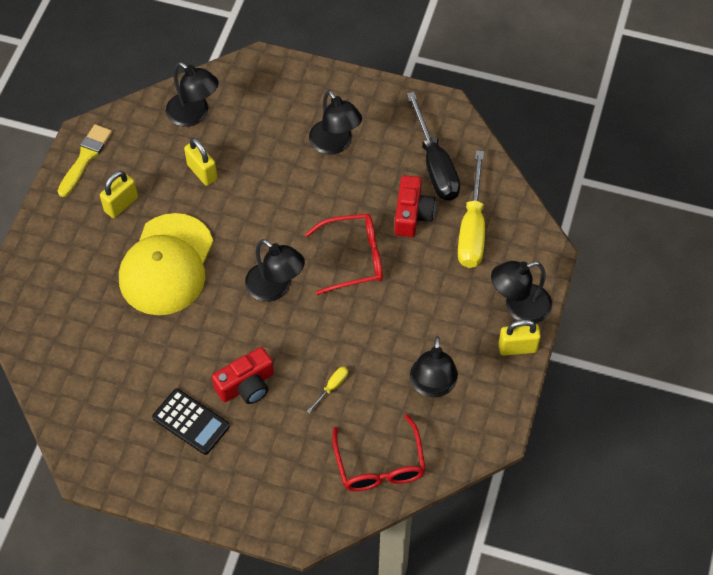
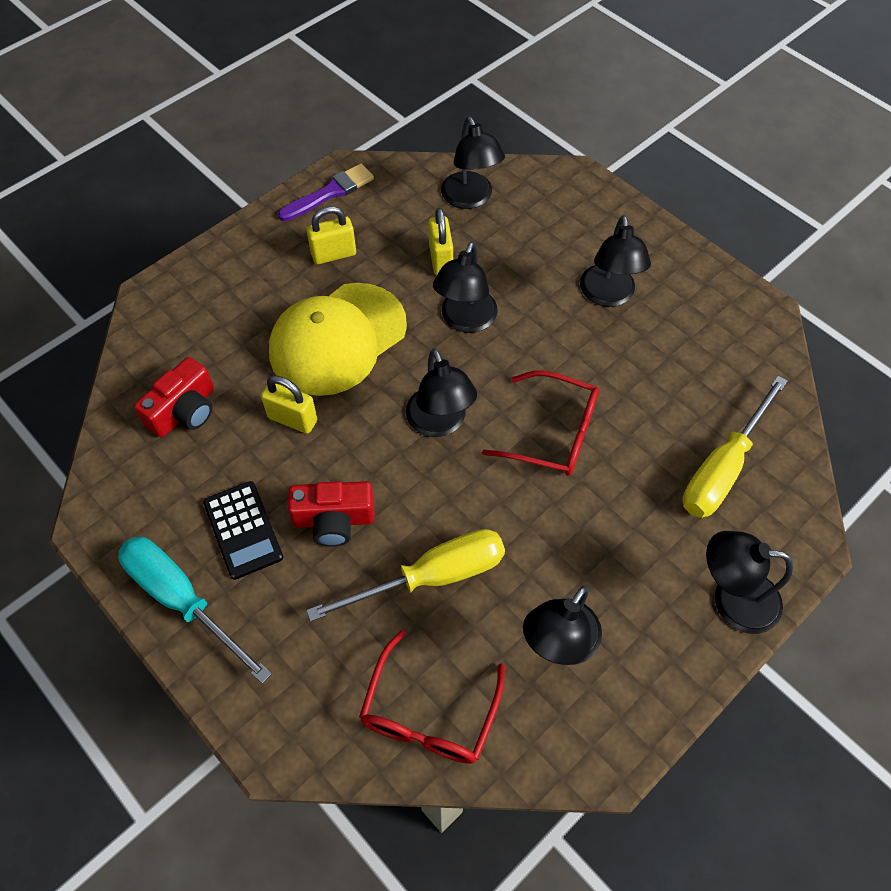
camera: 30 degrees right, 0 degrees up
yellow brush [58,124,112,197] -> purple brush [278,164,374,221]
yellow screwdriver [307,367,348,413] -> yellow screwdriver [306,529,505,622], size x2.38
red camera [394,175,435,237] -> red camera moved to [134,357,214,438]
black screwdriver [407,92,460,201] -> none
yellow padlock [498,320,541,356] -> yellow padlock moved to [261,376,317,434]
none -> turquoise screwdriver [118,537,272,684]
none -> black lamp [433,241,498,333]

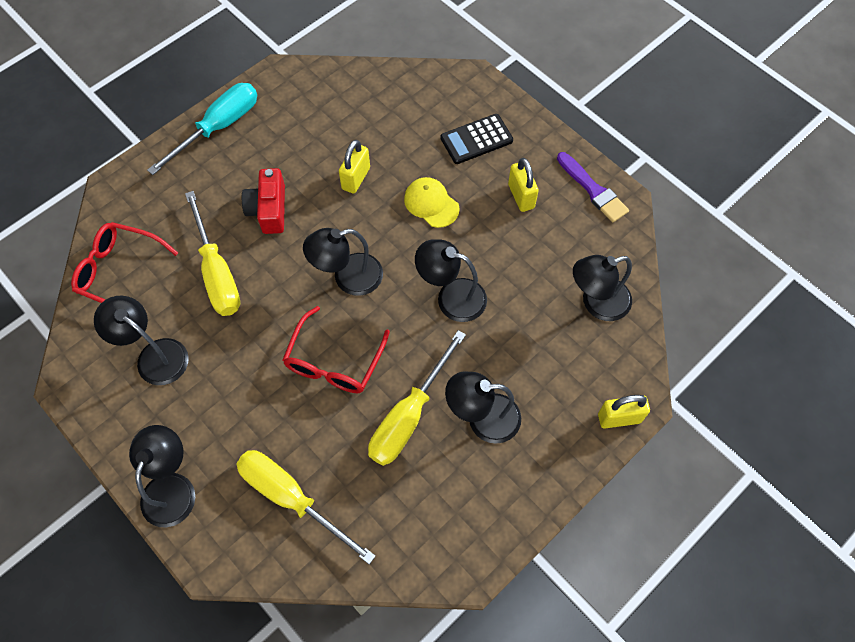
camera: 90 degrees right, 5 degrees up
red camera [134,357,214,438] -> none
black calculator [203,481,283,580] -> black calculator moved to [441,114,513,164]
yellow cap [269,283,407,396] -> yellow cap [404,177,460,228], size x0.50
yellow padlock [429,208,453,276] -> yellow padlock moved to [598,395,650,429]
none -> yellow screwdriver [368,330,466,466]

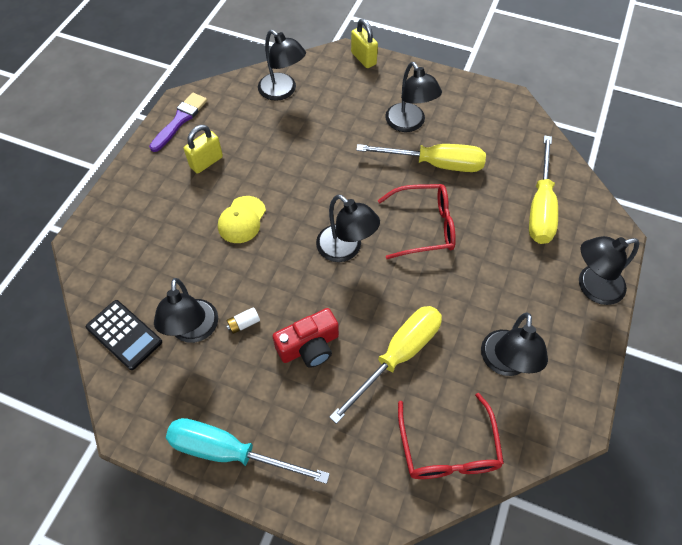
camera: 115 degrees left, 5 degrees down
yellow padlock [339,140,370,194] -> none
black lamp [415,239,487,322] -> black lamp moved to [154,278,218,343]
black calculator [441,114,513,164] -> black calculator moved to [86,300,162,370]
none -> white battery [226,307,260,334]

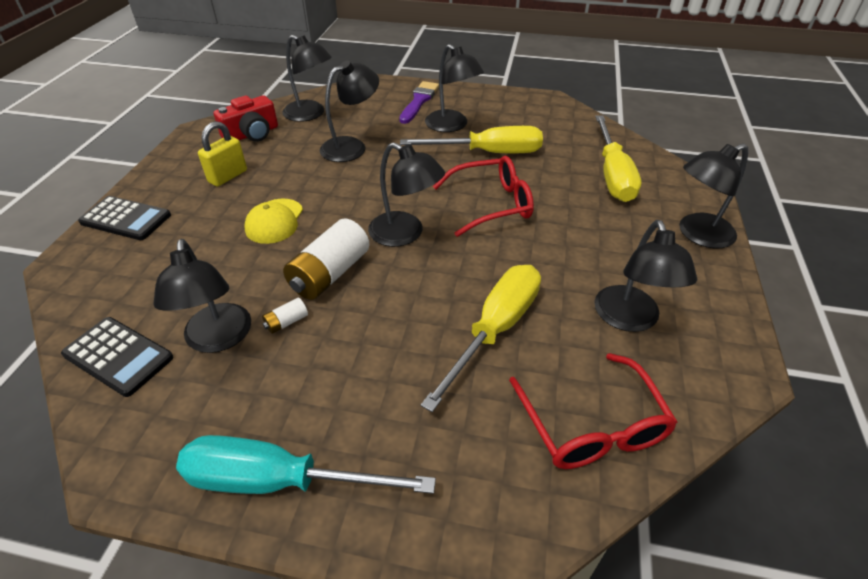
camera: 10 degrees left, 15 degrees down
purple brush [149,93,207,152] -> purple brush moved to [399,81,439,124]
red camera [273,308,339,368] -> red camera moved to [213,96,278,142]
yellow padlock [351,19,378,68] -> none
none -> black calculator [78,196,171,240]
none -> white battery [283,218,369,300]
none -> black lamp [320,60,379,162]

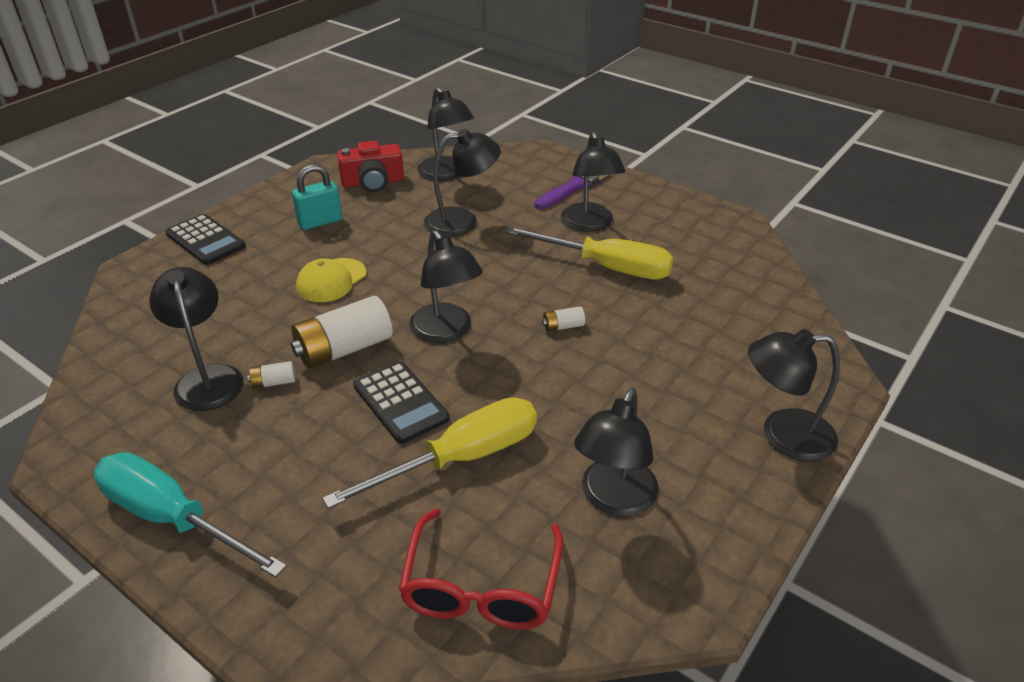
camera: 25 degrees right, 5 degrees down
black calculator [61,317,173,397] -> black calculator moved to [353,361,449,444]
black lamp [153,239,251,353] -> black lamp turned 150 degrees clockwise [149,267,243,411]
yellow padlock [198,121,247,186] -> turquoise padlock [292,164,342,230]
red glasses [433,156,534,237] -> white battery [542,306,585,332]
yellow screwdriver [595,115,641,202] -> none

